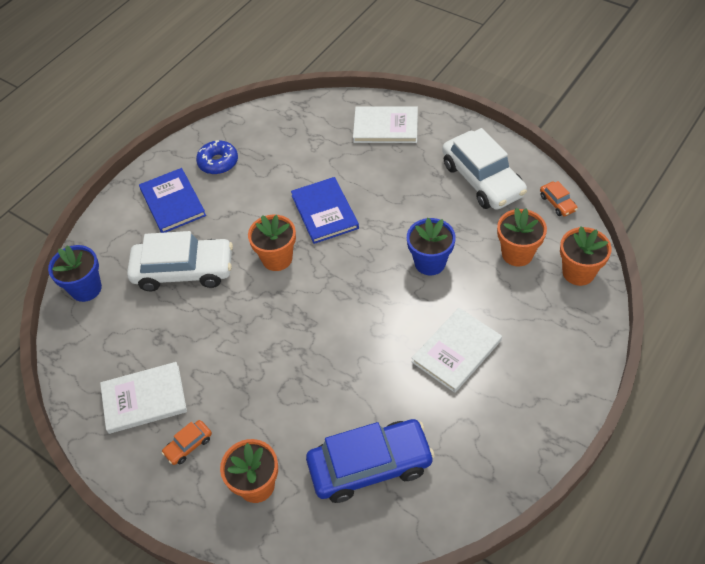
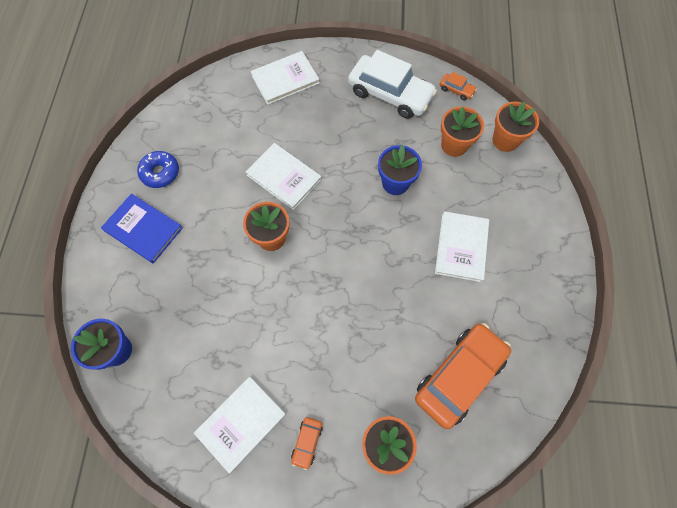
camera: 35 degrees left, 15 degrees up
white car [127,231,233,291] -> none
blue book [291,177,359,244] -> white book [246,143,322,210]
blue car [306,419,435,503] -> orange car [415,323,511,429]

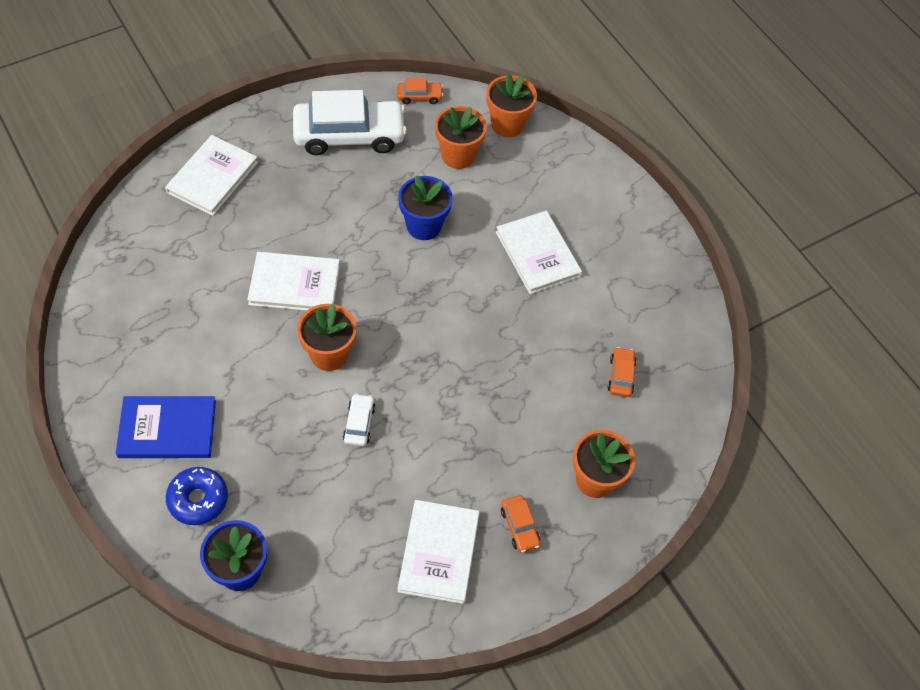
camera: 40 degrees left, 10 degrees down
blue donut [137,151,179,188] -> blue donut moved to [166,467,228,525]
orange car [415,323,511,429] -> orange car [608,347,637,397], size x0.42
none -> white car [343,393,376,446]

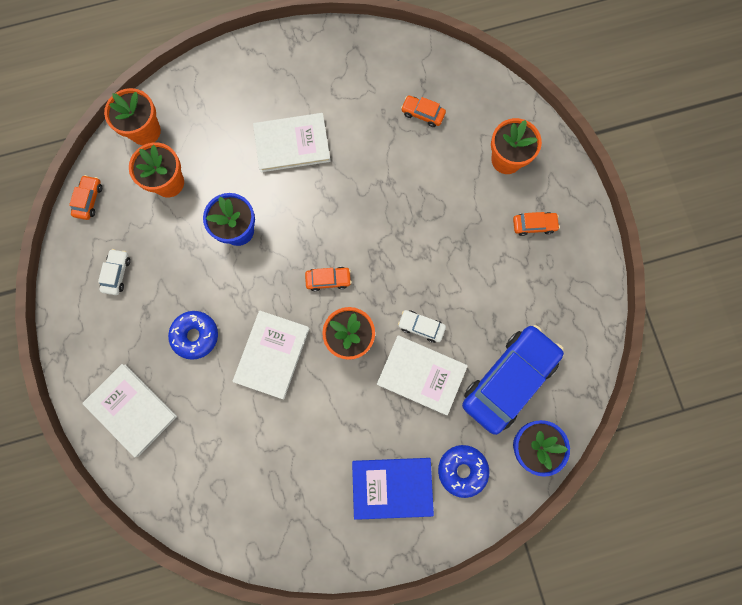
camera: 70 degrees left, 20 degrees up
blue book [116,396,216,458] -> blue book turned 75 degrees clockwise [352,458,434,520]
white car [293,90,407,155] -> white car [98,249,130,295], size x0.42
white book [397,500,480,604] -> white book moved to [377,335,468,415]
none -> blue donut [168,311,218,360]
none -> orange car [305,267,352,291]
none -> blue car [462,325,564,435]

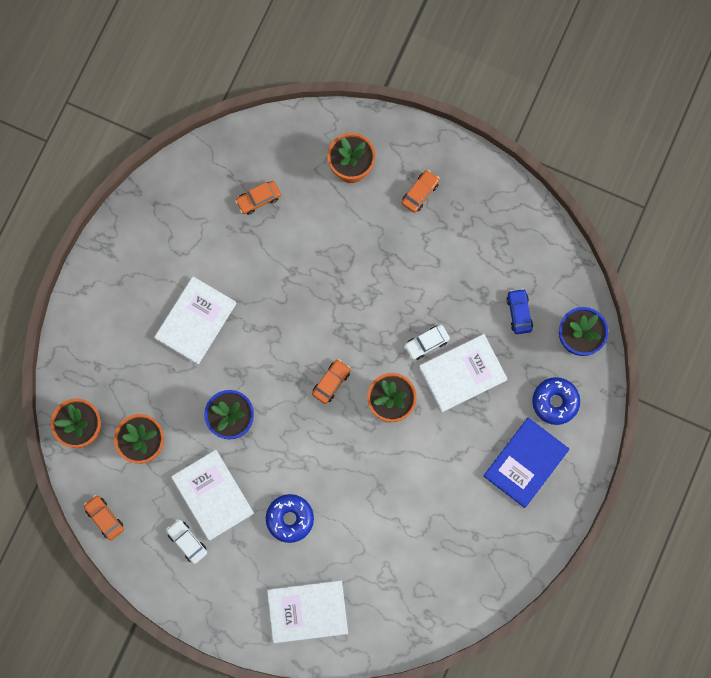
camera: 50 degrees left, 0 degrees up
white book [233,311,310,399] -> white book moved to [171,450,254,541]
blue car [462,325,564,435] -> blue car [506,289,533,334], size x0.42

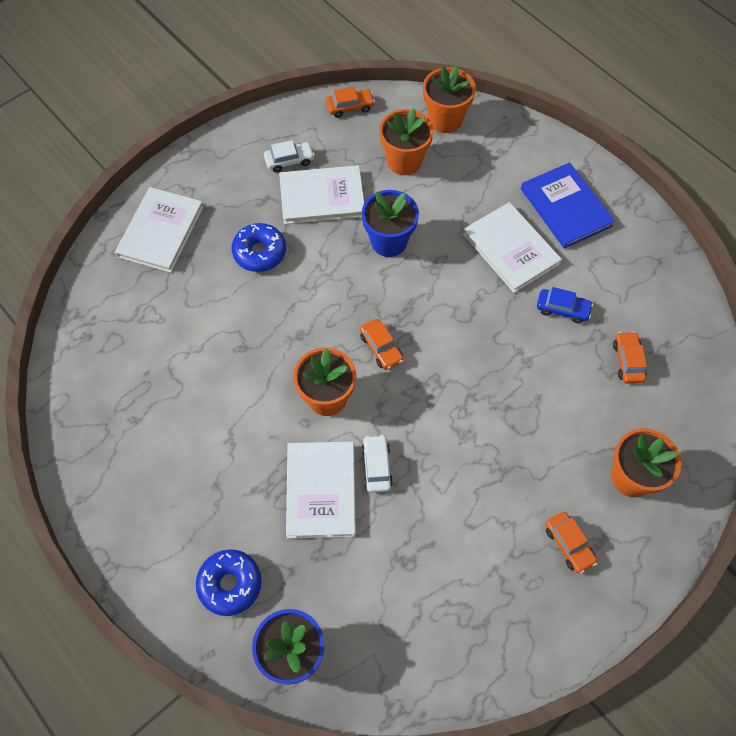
camera: 115 degrees right, 15 degrees down
blue book [483,417,569,508] -> blue book moved to [521,162,615,249]
blue car [506,289,533,334] -> blue car moved to [537,287,593,324]

